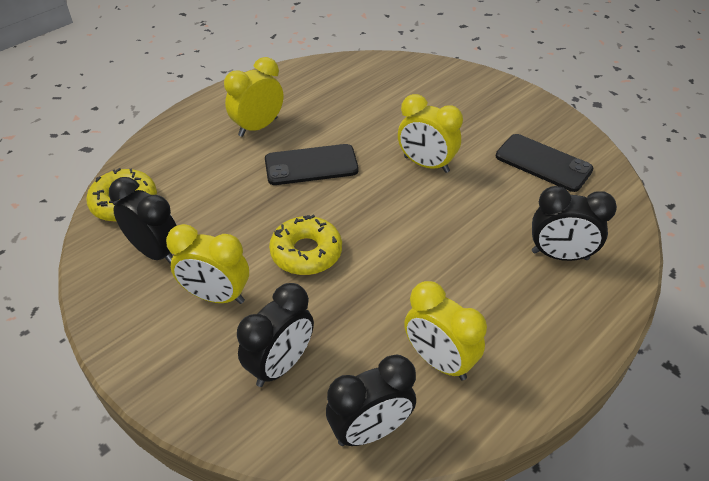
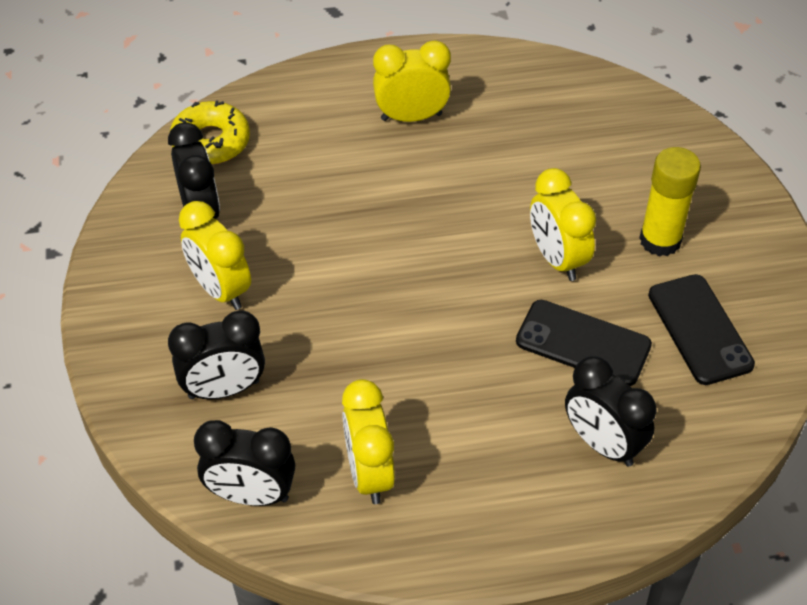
camera: 35 degrees right, 5 degrees up
black phone [265,144,359,185] -> black phone moved to [516,300,652,386]
yellow donut [269,215,342,275] -> none
none -> yellow glue stick [639,147,701,257]

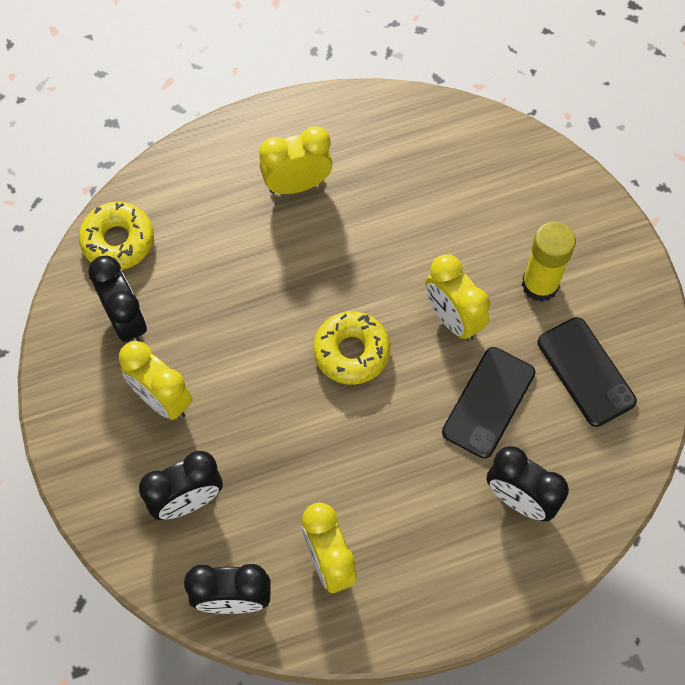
camera: 10 degrees left, 15 degrees up
black phone [516,300,652,386] -> black phone turned 75 degrees counterclockwise [442,347,535,458]
none -> yellow donut [313,311,390,385]

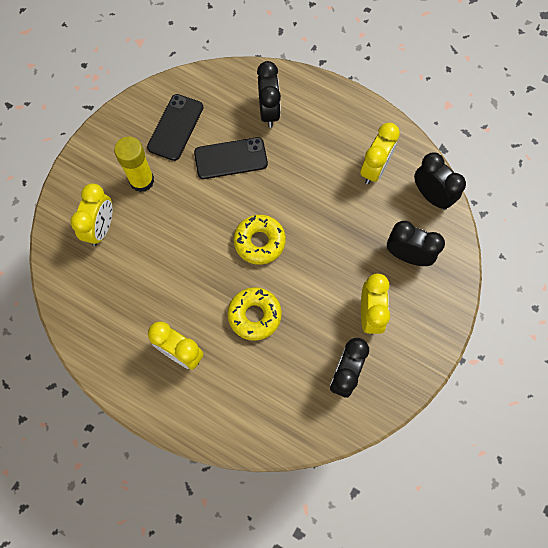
camera: 130 degrees left, 5 degrees up
yellow donut [79,202,154,270] -> yellow donut moved to [227,287,282,341]
yellow clock [425,254,490,341] -> yellow clock moved to [70,184,112,246]

